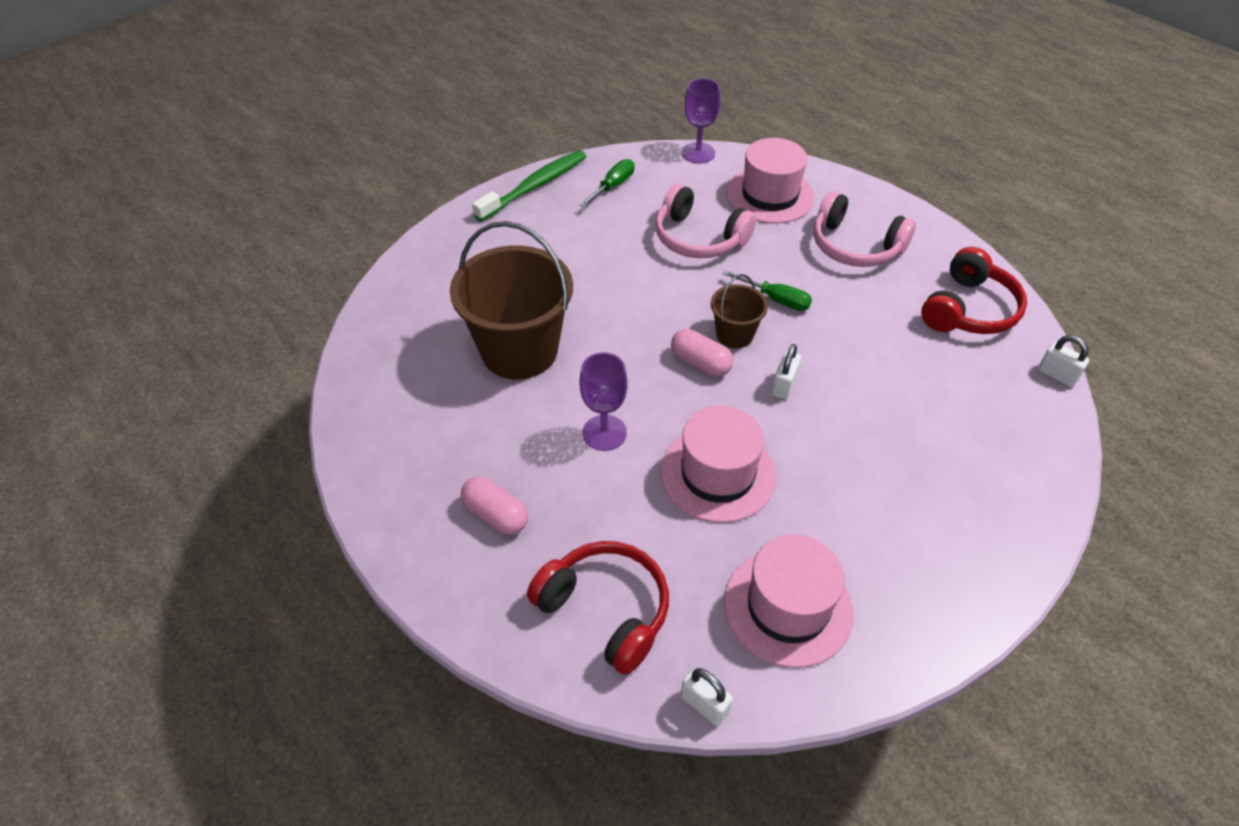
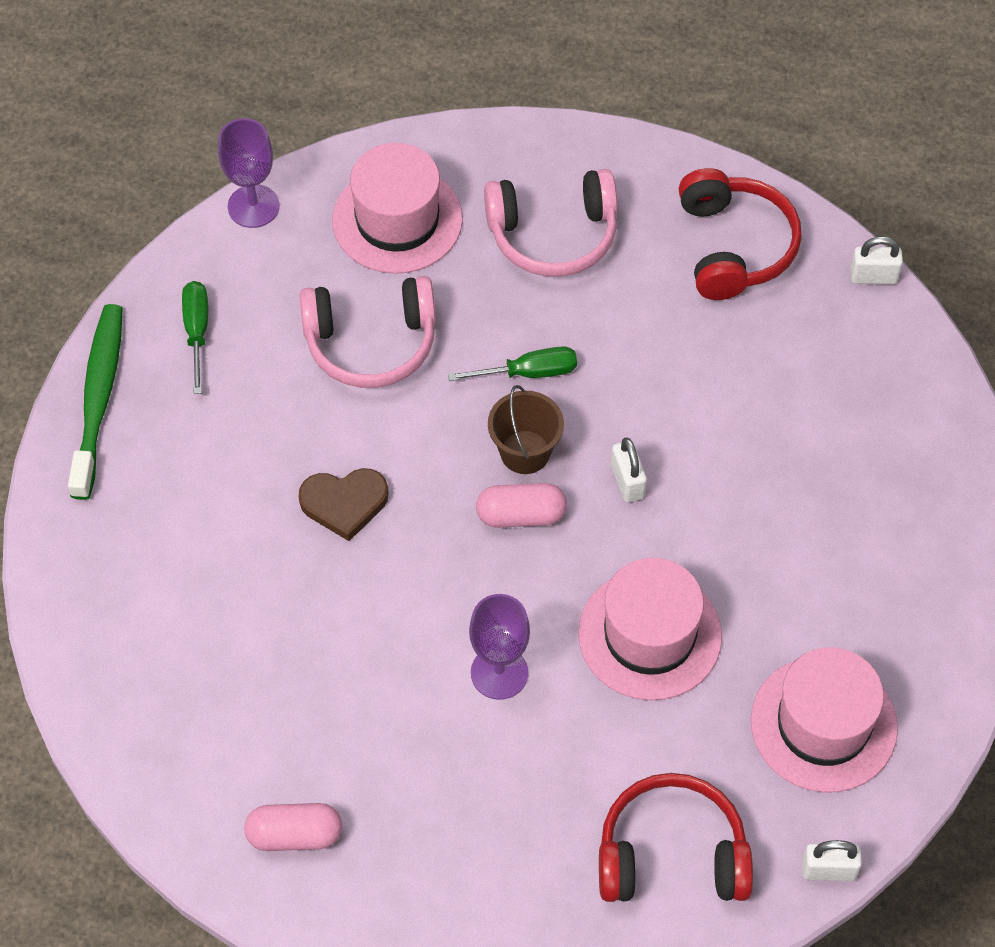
camera: 40 degrees left, 10 degrees up
brown bucket [450,221,573,379] -> none
pink capsule [461,477,528,535] -> pink capsule moved to [244,803,342,851]
none -> brown heart [298,468,389,541]

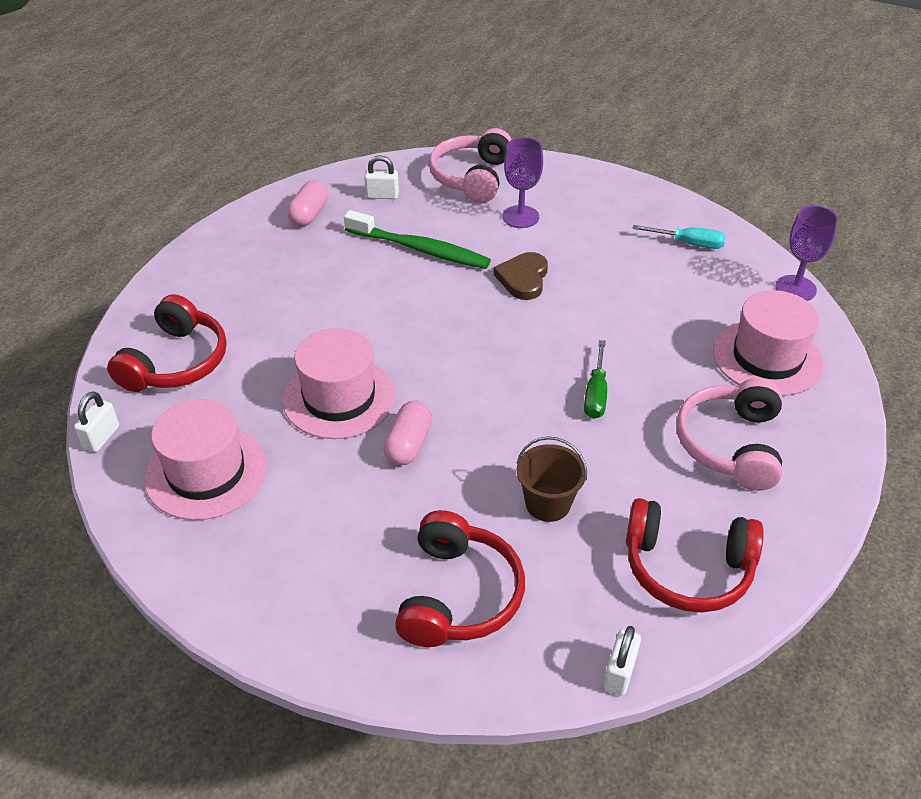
camera: 110 degrees right, 15 degrees down
green toothbrush [68,304,123,500] -> green toothbrush moved to [344,210,491,269]
green screwdriver [182,281,208,394] -> turquoise screwdriver [633,225,726,249]
pink headphones [299,276,436,388] -> pink headphones moved to [429,128,512,203]
purple goblet [469,594,530,700] -> purple goblet moved to [503,137,543,228]
pink capsule [476,483,567,528] -> pink capsule moved to [383,401,432,465]
brown bucket [488,385,564,474] -> brown bucket moved to [516,437,587,522]
white padlock [611,437,647,503] -> white padlock moved to [364,155,399,199]
none -> red headphones [395,510,525,647]

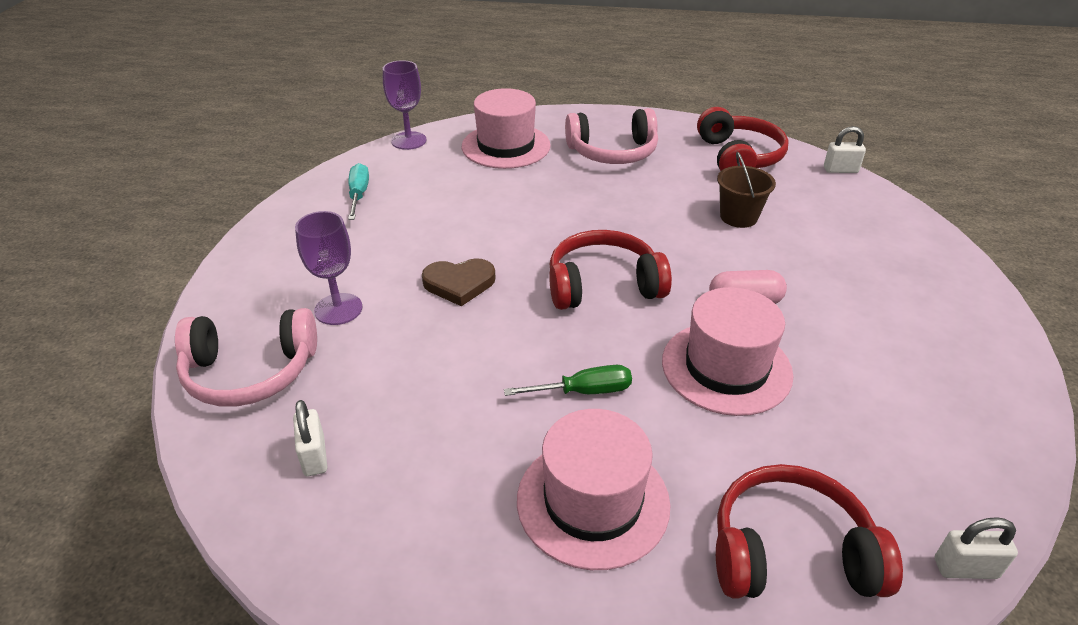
camera: 110 degrees left, 5 degrees down
pink hat [144,399,267,520] -> pink hat moved to [517,409,670,570]
pink capsule [287,180,328,227] -> none
green toothbrush [344,210,491,269] -> none
red headphones [395,510,525,647] -> red headphones moved to [549,230,672,310]
green screwdriver [584,340,607,419] -> green screwdriver moved to [504,365,632,396]

